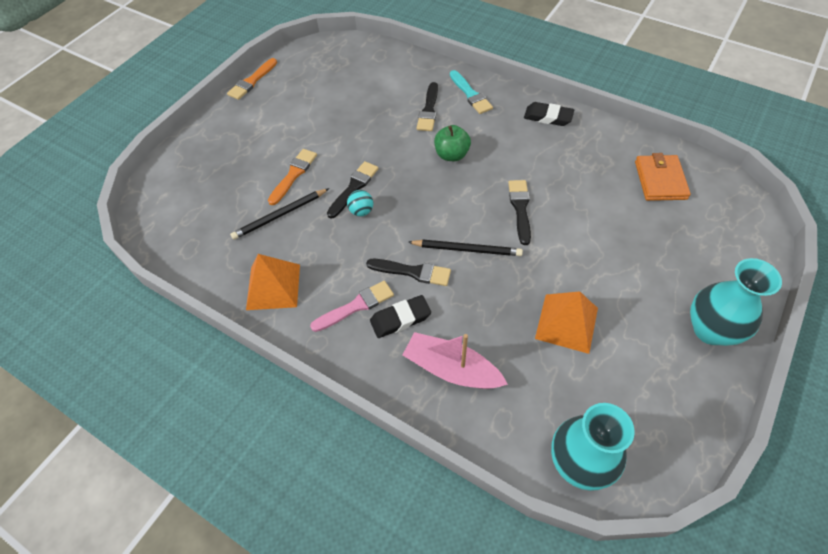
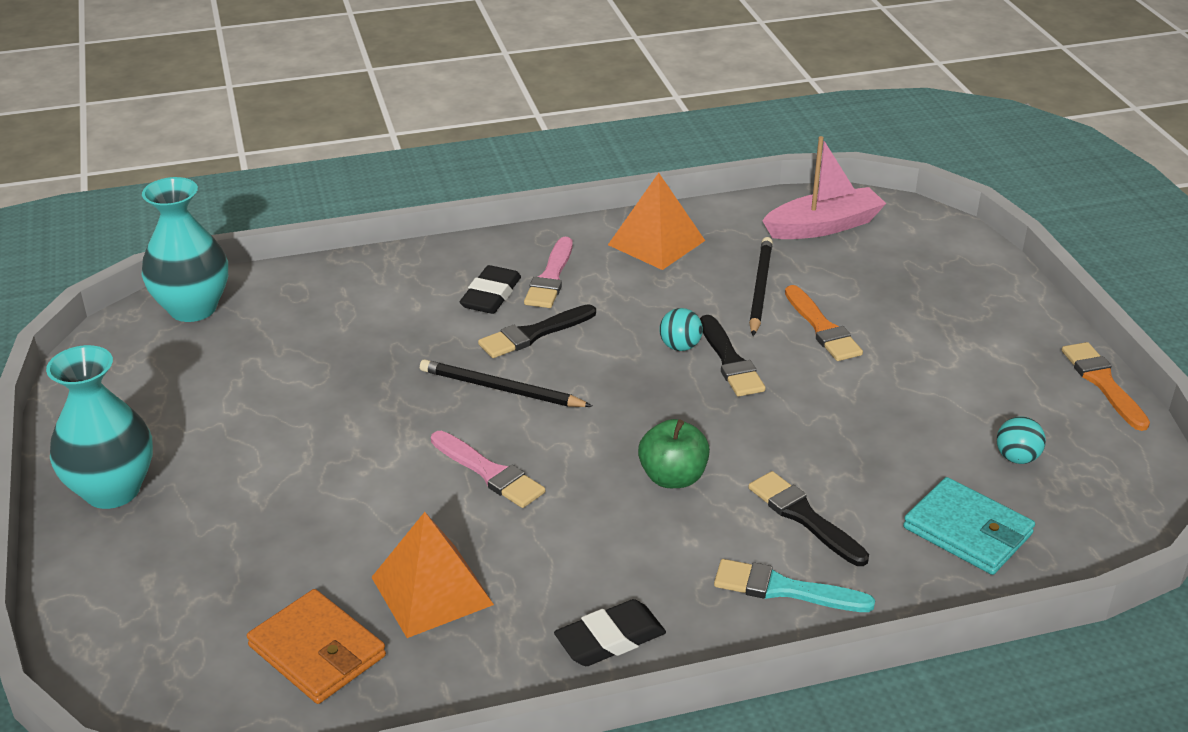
camera: 130 degrees right, 20 degrees down
pink boat [403,332,508,389] -> pink boat moved to [762,136,886,239]
black pencil [408,240,523,256] -> black pencil turned 60 degrees clockwise [420,359,592,407]
black brush [508,180,531,245] -> pink brush [431,431,545,508]
orange pyramid [535,291,598,354] -> orange pyramid moved to [371,512,494,638]
none -> turquoise wallet [903,477,1035,575]
none -> turquoise ball [997,416,1046,464]

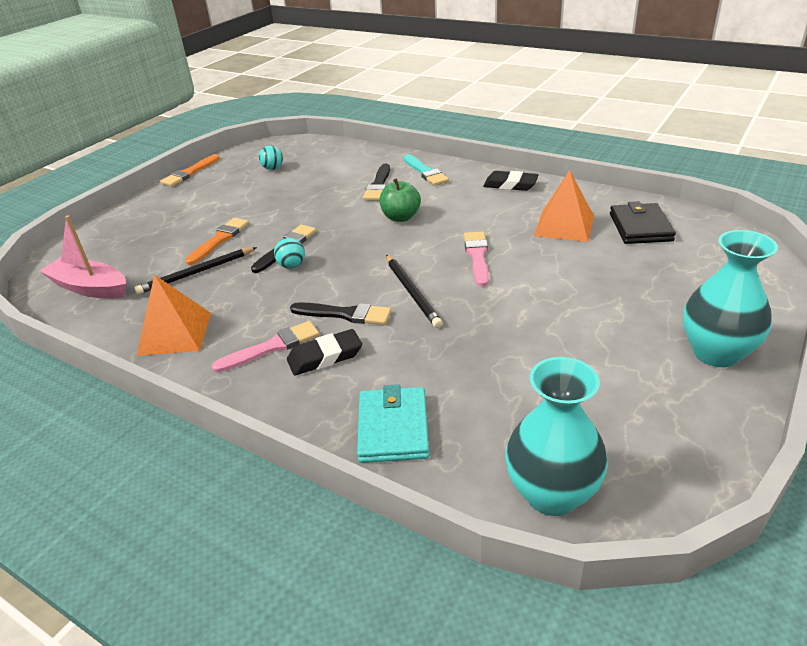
camera: 130 degrees left, 0 degrees up
orange wallet [247,589,386,704] -> black wallet [610,201,676,244]
turquoise wallet [903,477,1035,575] -> turquoise wallet moved to [357,384,430,463]

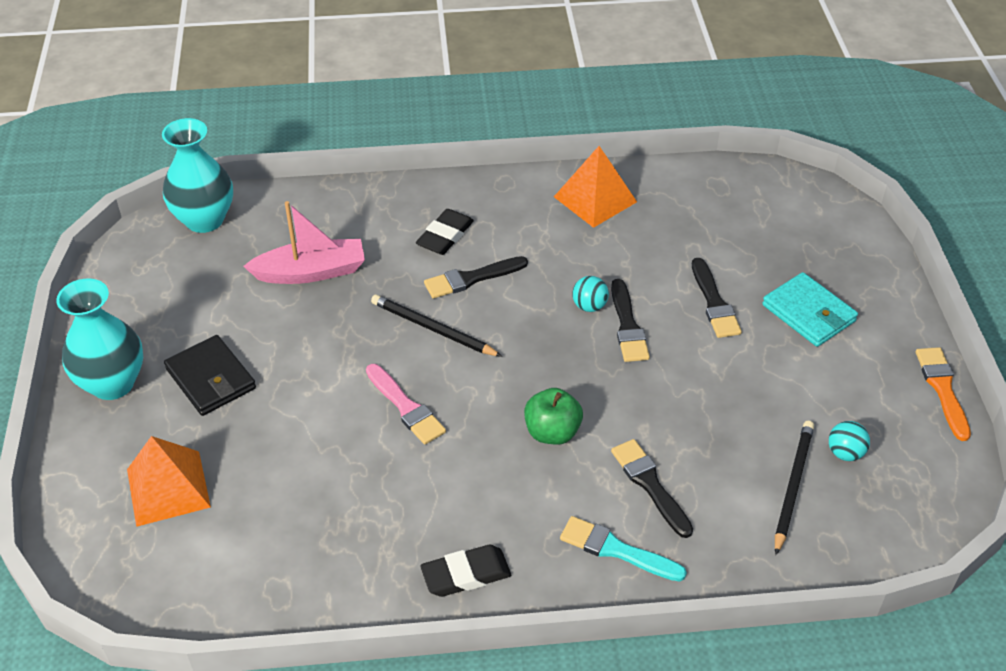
camera: 140 degrees right, 10 degrees up
pink boat [40,215,126,299] -> pink boat moved to [243,201,365,284]
black pencil [134,247,257,294] -> black pencil moved to [775,421,814,555]
orange brush [185,218,249,265] -> black brush [692,258,742,338]
pink brush [212,321,320,373] -> none
turquoise wallet [357,384,430,463] -> turquoise wallet moved to [762,272,858,347]
orange pyramid [534,170,594,242] -> orange pyramid moved to [127,436,211,527]
black wallet [610,201,676,244] -> black wallet moved to [164,335,256,416]

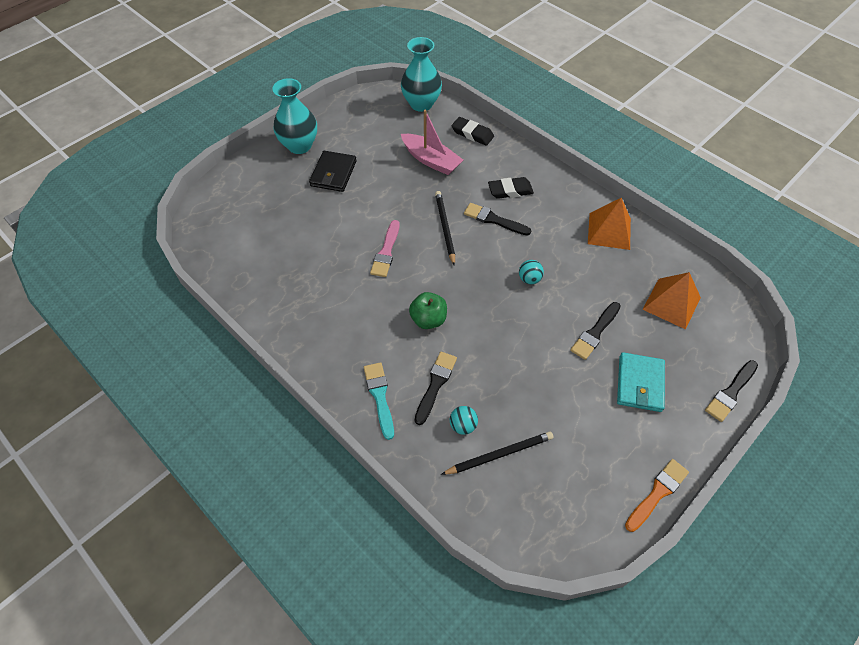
camera: 50 degrees right, 10 degrees up
orange pyramid [127,436,211,527] -> orange pyramid moved to [642,272,701,330]
black eraser [420,545,511,597] -> black eraser moved to [452,117,494,146]
black brush [611,279,650,362] -> black brush moved to [705,360,758,422]
turquoise ball [829,421,870,461] -> turquoise ball moved to [450,406,478,435]

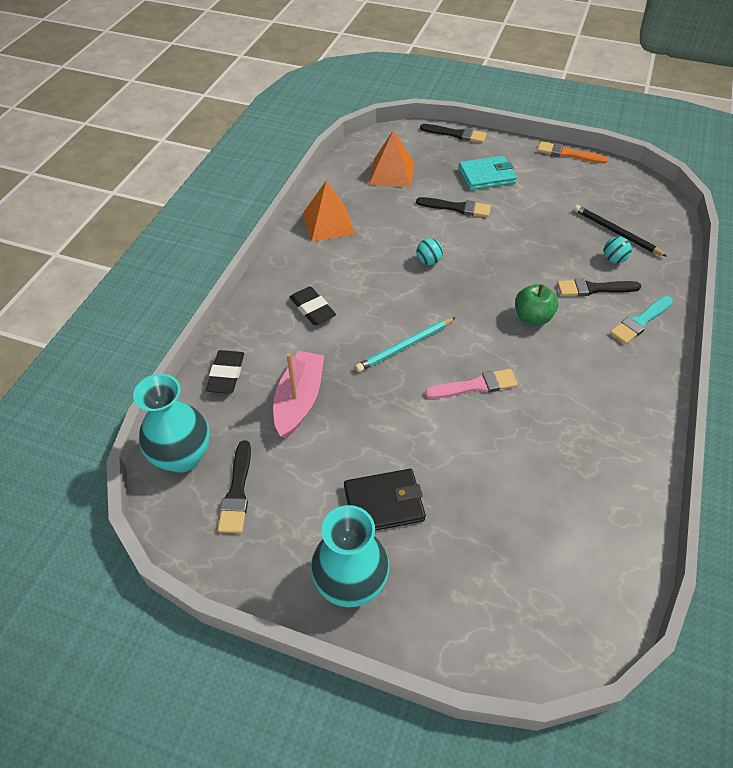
camera: 115 degrees left, 5 degrees down
black pencil [435,191,455,266] -> turquoise pencil [355,317,456,372]
black brush [464,203,531,236] -> black brush moved to [218,441,251,533]

